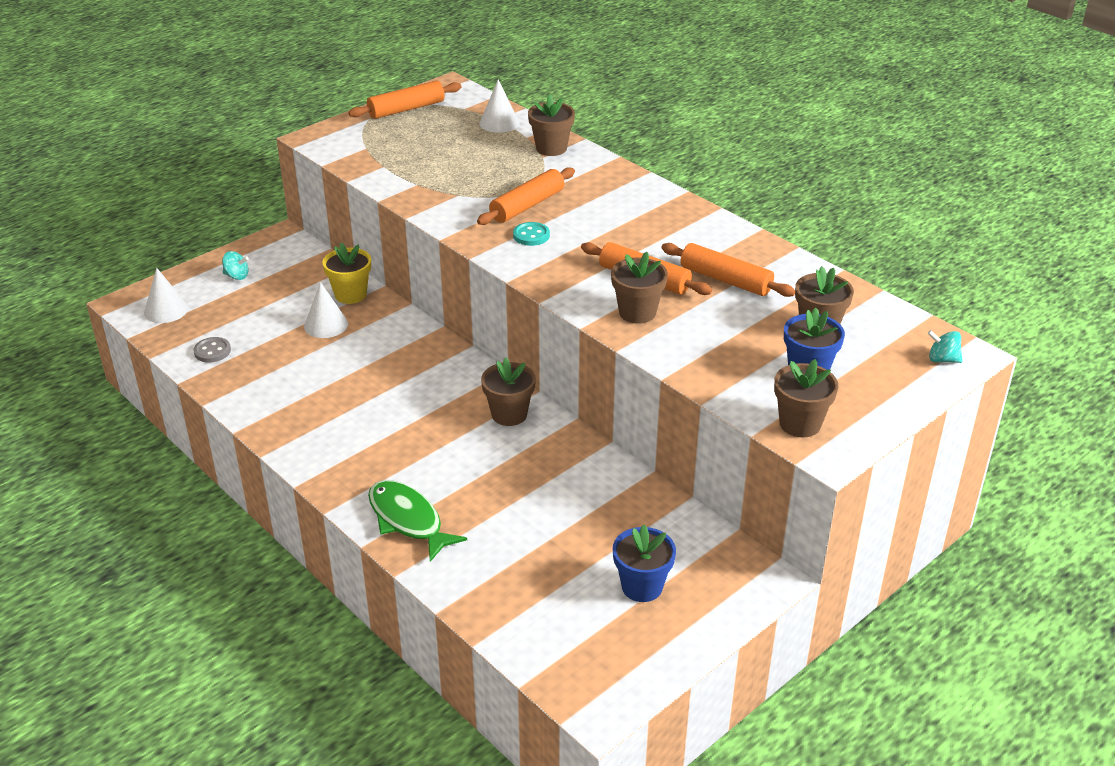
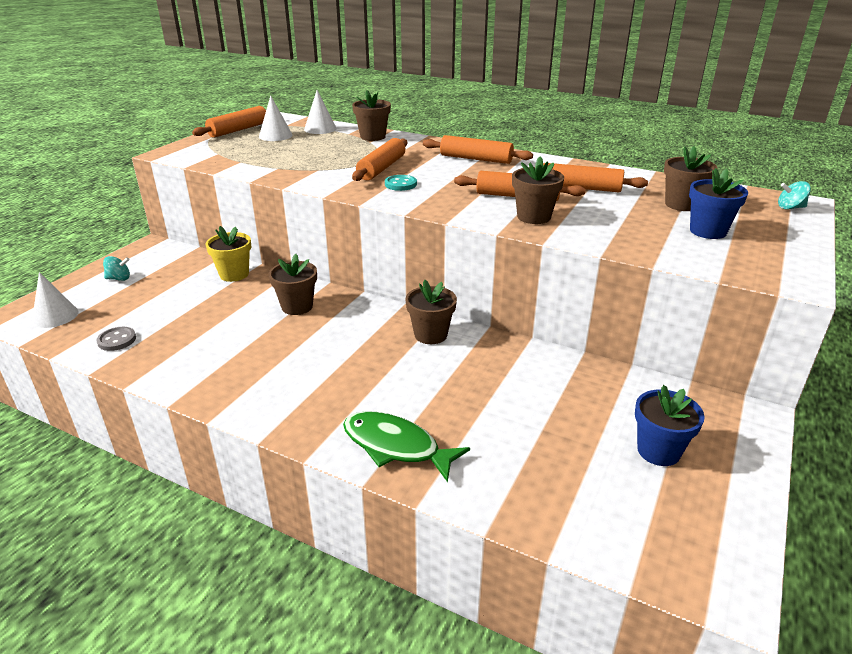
camera: 20 degrees left, 5 degrees down
white cone [304,282,348,338] -> white cone moved to [259,95,293,141]
brown flower pot [774,359,838,438] -> brown flower pot moved to [269,254,317,315]
none -> orange rolling pin [423,135,533,164]

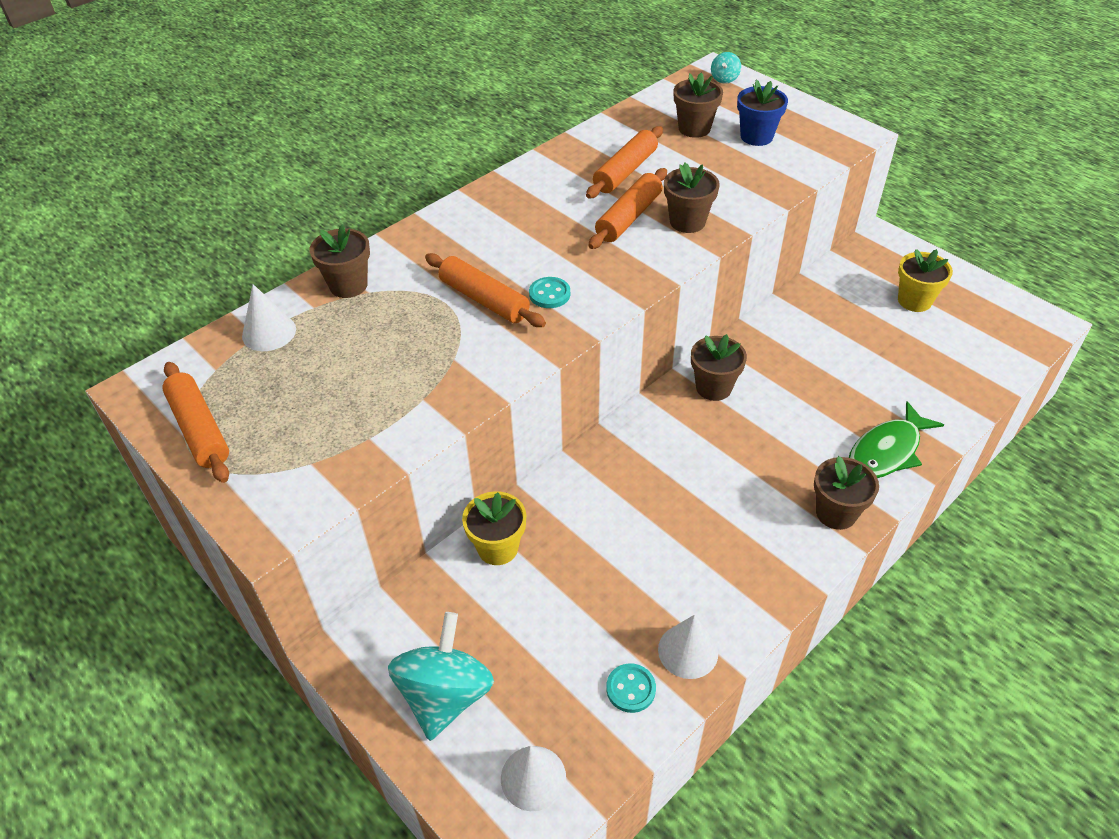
camera: 70 degrees left, 15 degrees up
grey button [96,327,136,351] -> turquoise button [606,663,656,713]
turquoise spinning top [103,256,130,281] -> turquoise spinning top [388,612,494,741], size x2.24
white cone [259,95,293,141] -> white cone moved to [658,615,718,679]
brown flower pot [269,254,317,315] -> brown flower pot moved to [814,456,879,530]
orange rolling pin [423,135,533,164] -> none
blue flower pot [635,385,705,466] -> yellow flower pot [898,249,953,312]

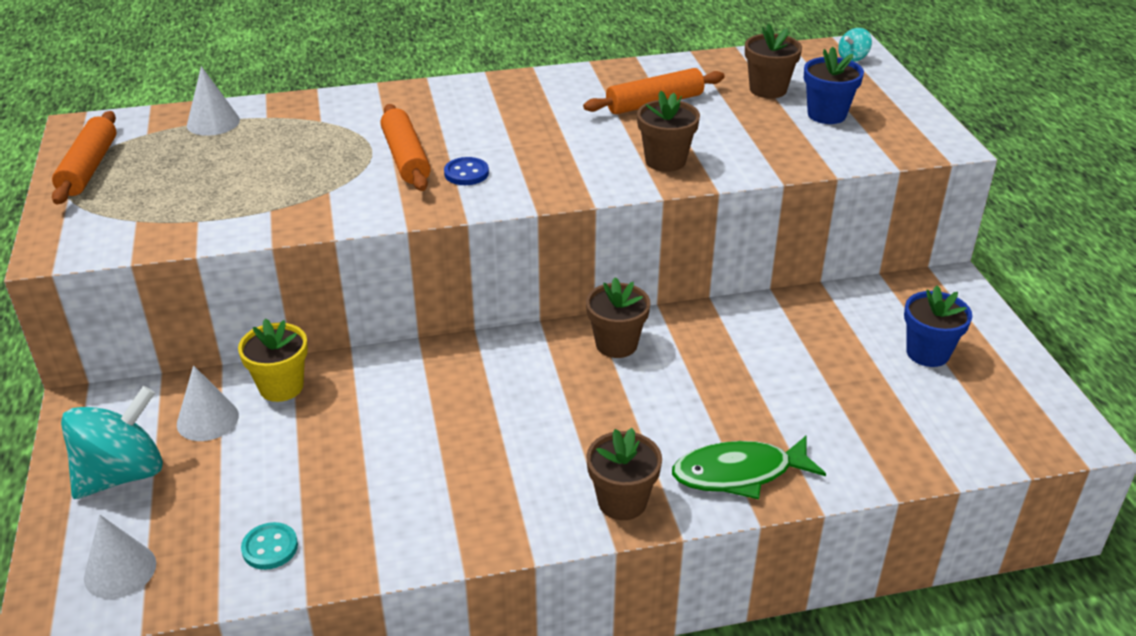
camera: 30 degrees right, 10 degrees down
brown flower pot [310,224,370,298] -> none
turquoise button [529,277,570,308] -> blue button [444,157,489,185]
orange rolling pin [588,168,667,249] -> none
white cone [658,615,718,679] -> white cone moved to [177,365,239,441]
yellow flower pot [898,249,953,312] -> blue flower pot [904,286,972,367]

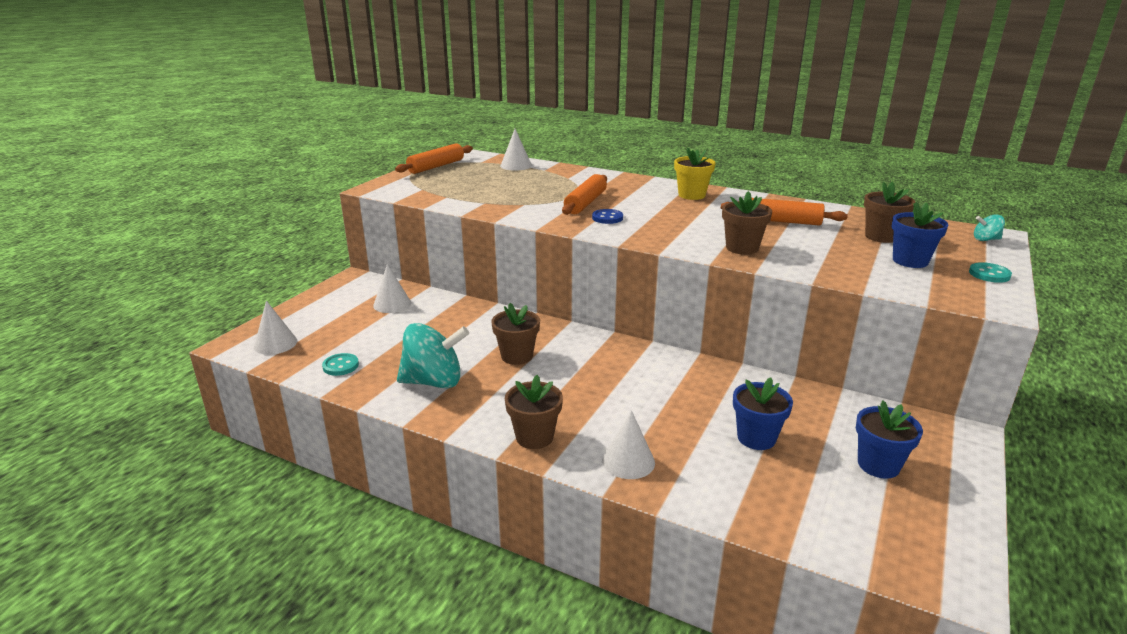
camera: 40 degrees right, 10 degrees down
turquoise spinning top [61,386,163,499] -> turquoise spinning top moved to [397,323,469,388]
yellow flower pot [238,319,308,402] -> yellow flower pot moved to [674,147,716,200]
brown flower pot [586,277,650,358] -> brown flower pot moved to [491,303,540,365]
green fish [672,436,826,499] -> white cone [602,410,655,479]
none -> blue flower pot [733,378,793,450]
none -> turquoise button [969,262,1012,283]

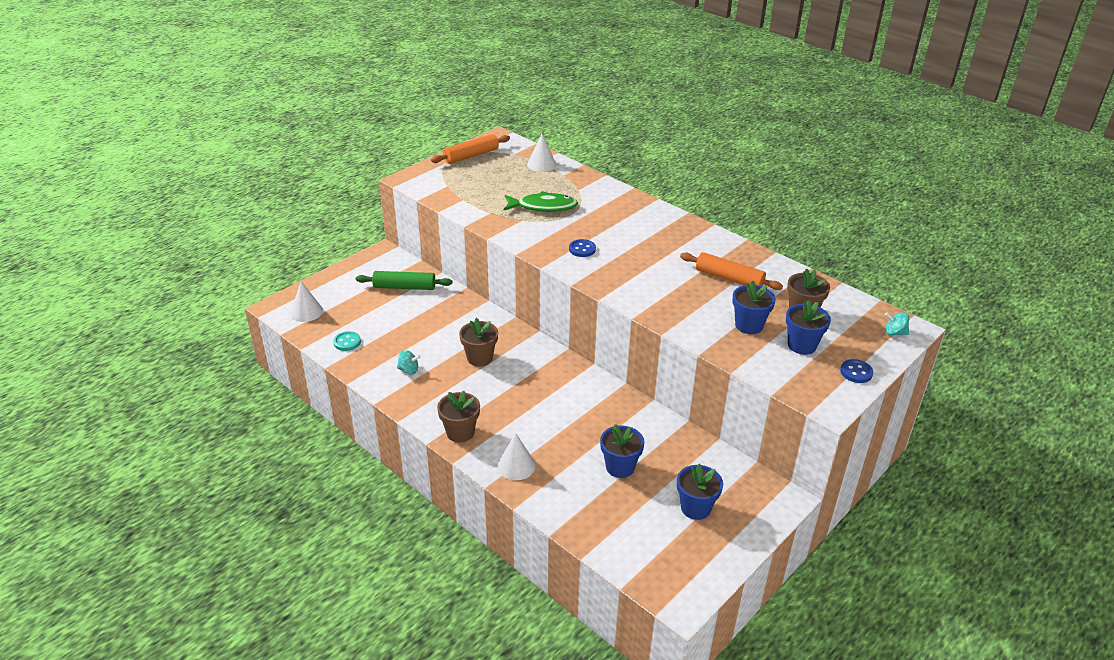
camera: 15 degrees right, 10 degrees up
white cone [373,264,411,313] -> green rolling pin [356,271,452,290]
turquoise spinning top [397,323,469,388] -> turquoise spinning top [397,350,420,374], size x0.45
orange rolling pin [562,174,607,215] -> none
yellow flower pot [674,147,716,200] -> none
brown flower pot [722,191,772,255] -> none
turquoise button [969,262,1012,283] -> blue button [840,359,874,383]
none -> green fish [503,191,578,212]
none -> blue flower pot [732,280,776,334]

